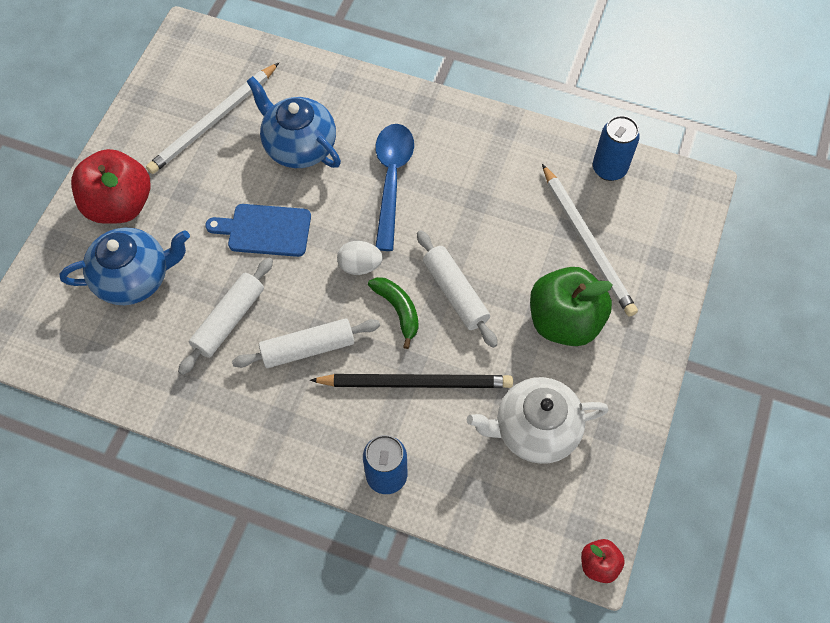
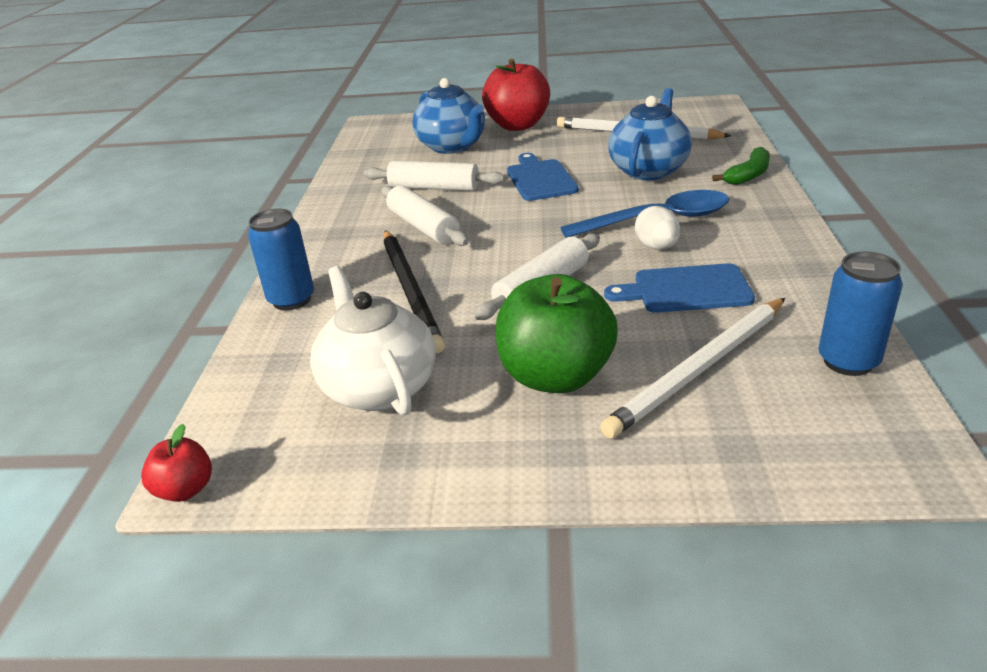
camera: 75 degrees right, 30 degrees down
white egg [337,241,383,275] -> white egg moved to [635,206,680,250]
green banana [368,277,419,349] -> green banana moved to [712,147,770,185]
none -> blue cutting board [604,263,755,313]

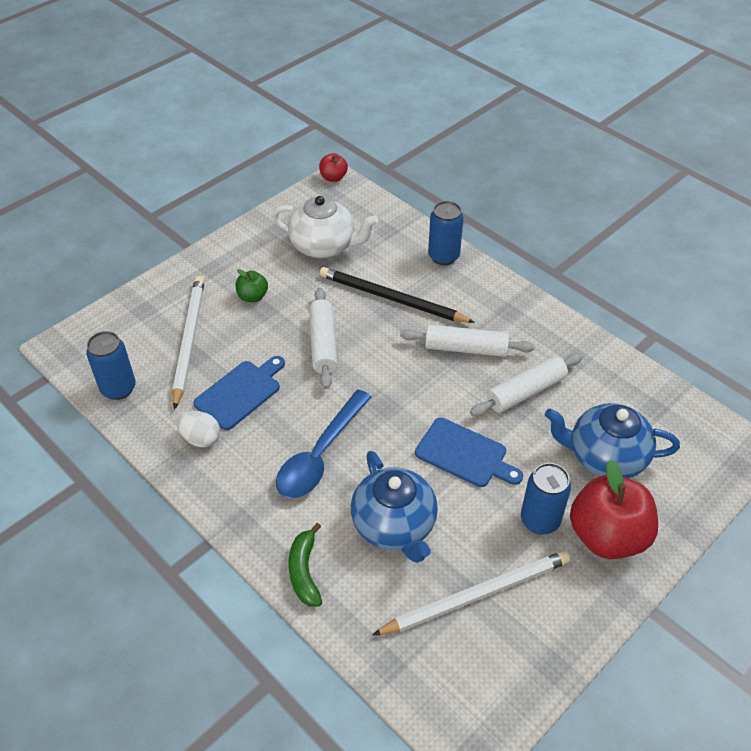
camera: 130 degrees right, 15 degrees up
green apple [496,274,618,393] -> green apple [235,269,268,302], size x0.48
white egg [635,206,680,250] -> white egg moved to [177,411,220,447]
none -> blue can [521,463,571,534]

